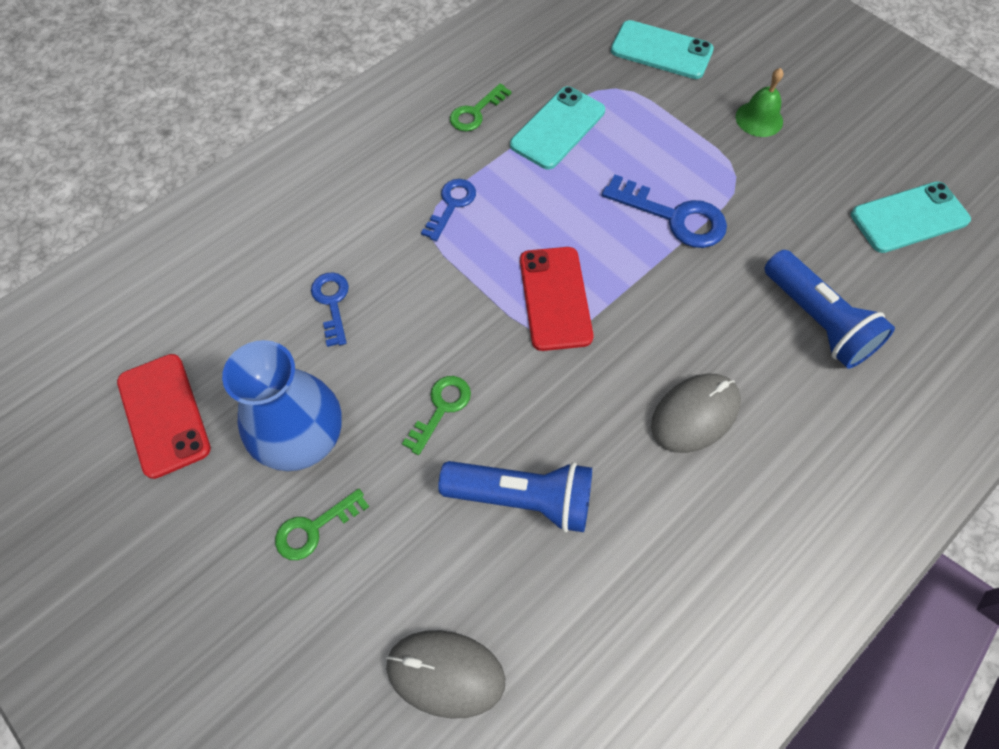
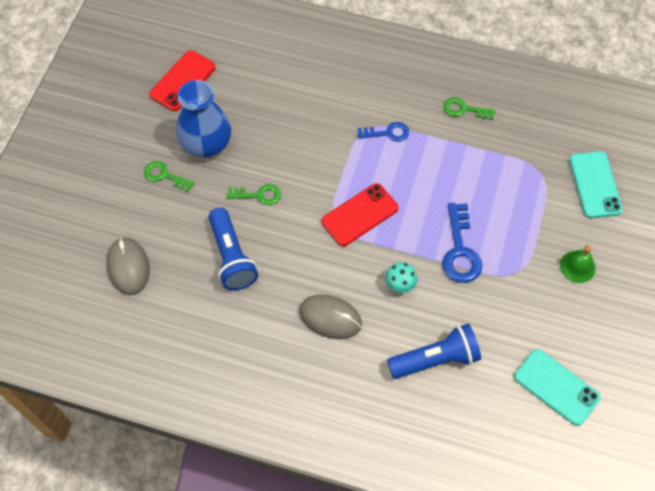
camera: 60 degrees right, 0 degrees up
blue key [311,272,349,347] -> none
turquoise phone [510,86,605,170] -> none
blue flashlight [764,250,895,369] -> blue flashlight turned 135 degrees counterclockwise [387,324,481,379]
none -> turquoise mushroom [385,262,417,293]

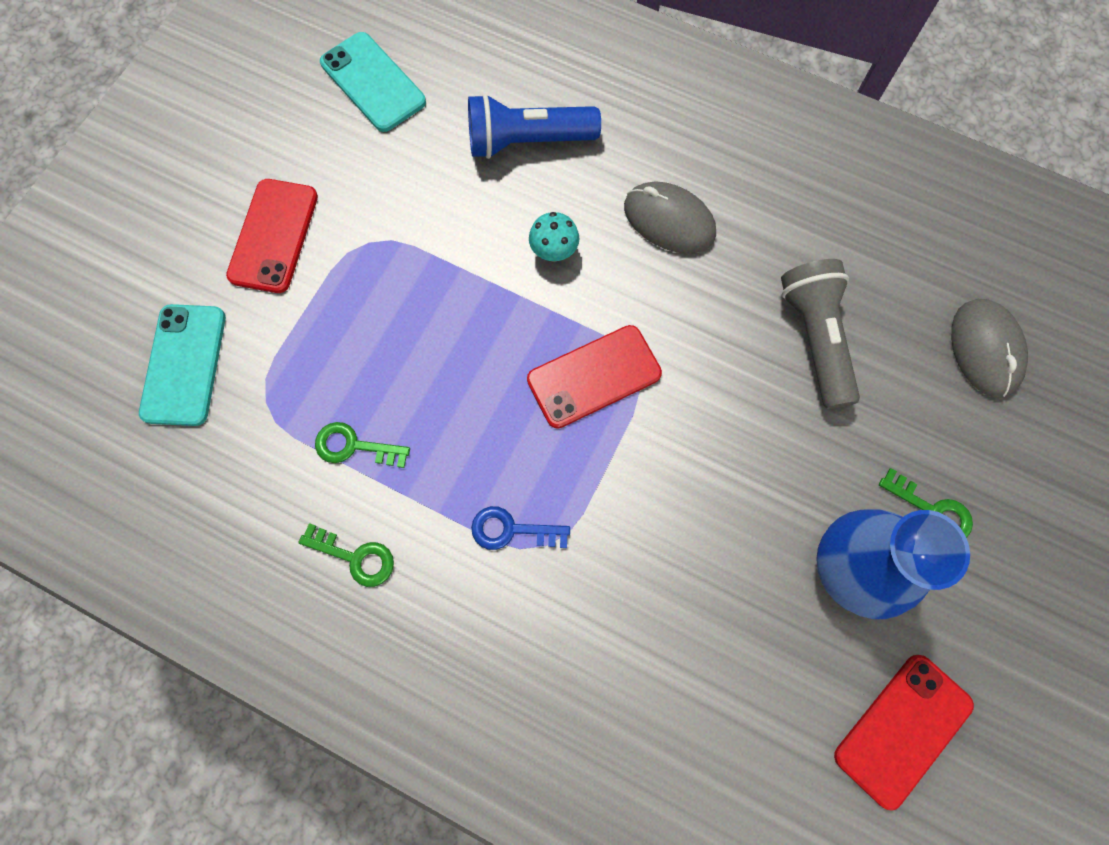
camera: 170 degrees left, 10 degrees up
blue flashlight [209,208,258,290] -> grey flashlight [781,259,860,409]
green key [227,184,281,205] -> green key moved to [315,422,410,468]
blue key [442,203,482,283] -> none
green bell [560,245,596,283] -> red phone [226,179,318,293]

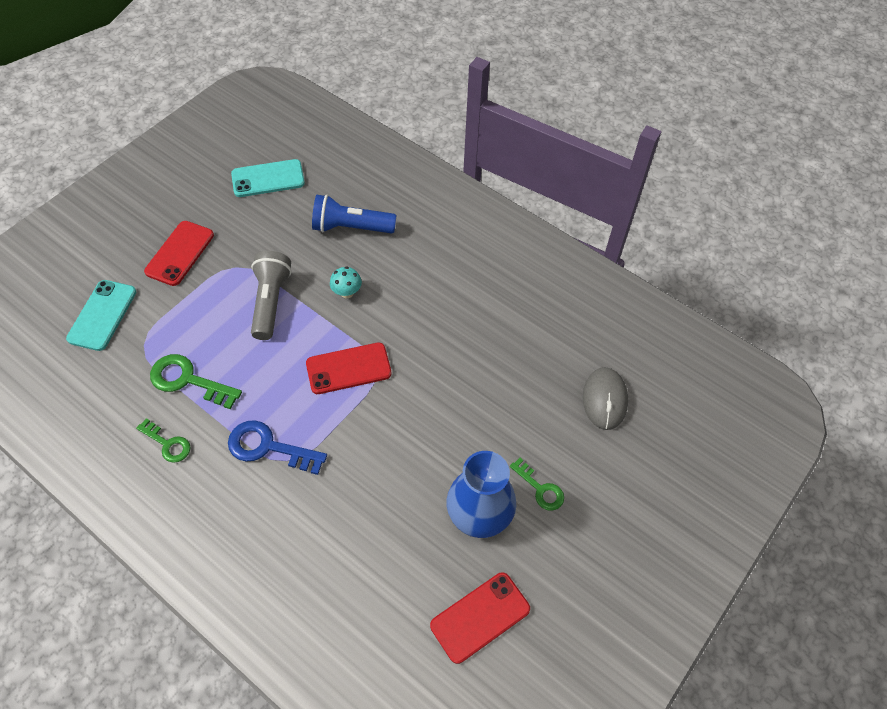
camera: 10 degrees right, 15 degrees down
green key [315,422,410,468] -> green key [150,354,242,409], size x1.60
turquoise phone [320,32,426,132] -> turquoise phone turned 75 degrees counterclockwise [231,159,305,197]
blue key [471,506,570,550] -> blue key [228,420,327,475], size x1.60
grey mouse [624,181,716,254] -> none
grey flashlight [781,259,860,409] -> grey flashlight moved to [251,251,292,340]

